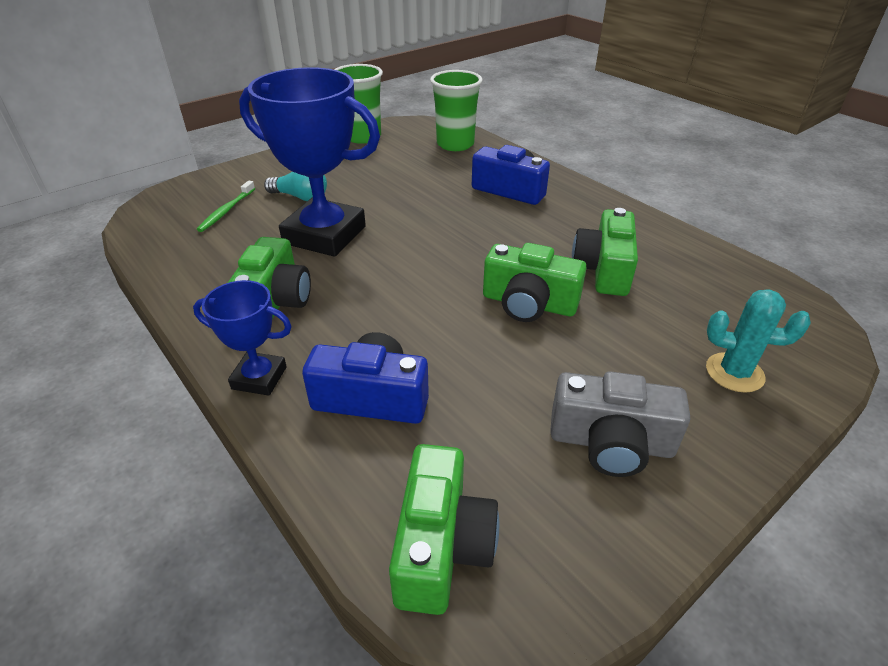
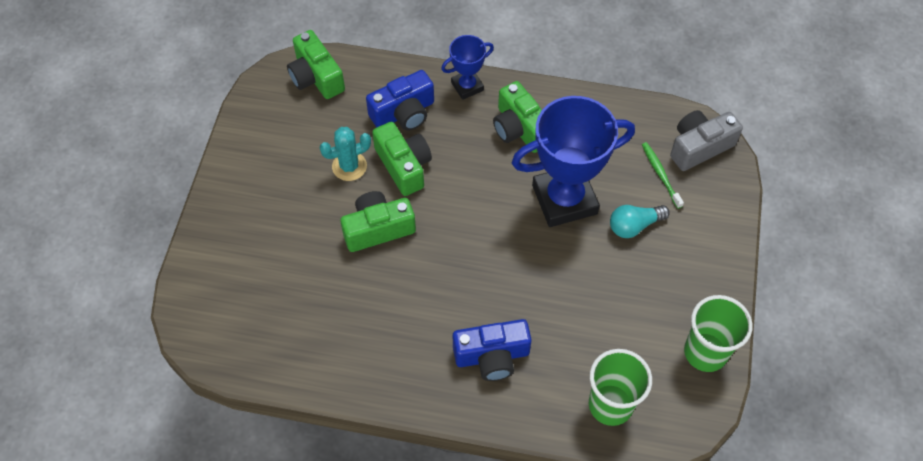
camera: 140 degrees right, 20 degrees up
grey camera [550,371,690,477] -> grey camera moved to [670,110,743,171]
green camera [572,208,638,296] -> green camera moved to [372,122,432,196]
turquoise cactus [706,289,811,393] -> turquoise cactus moved to [319,127,371,181]

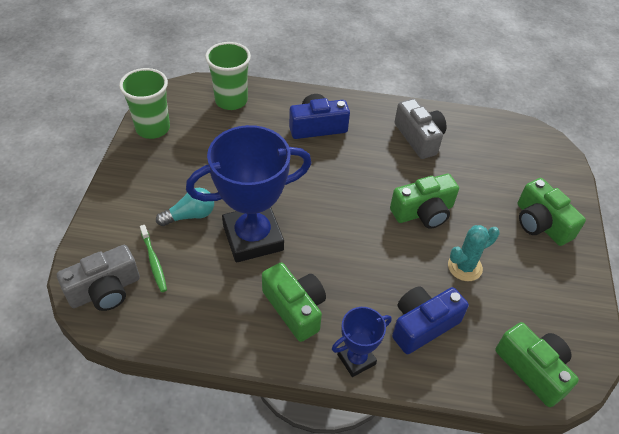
camera: 175 degrees right, 10 degrees down
green camera [372,122,432,196] -> green camera moved to [517,178,586,246]
none -> grey camera [395,99,447,159]

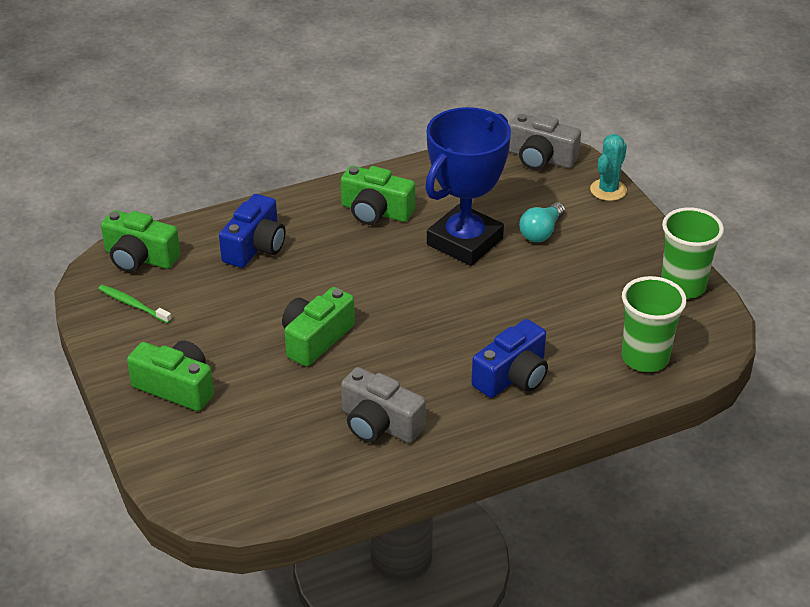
camera: 150 degrees right, 10 degrees down
grey camera [57,245,140,311] -> grey camera turned 90 degrees counterclockwise [509,113,581,170]
green toothbrush [140,225,167,292] -> green toothbrush moved to [98,285,172,324]
blue trophy [332,307,391,377] -> none
turquoise cactus [448,225,500,281] -> turquoise cactus moved to [590,134,627,201]

